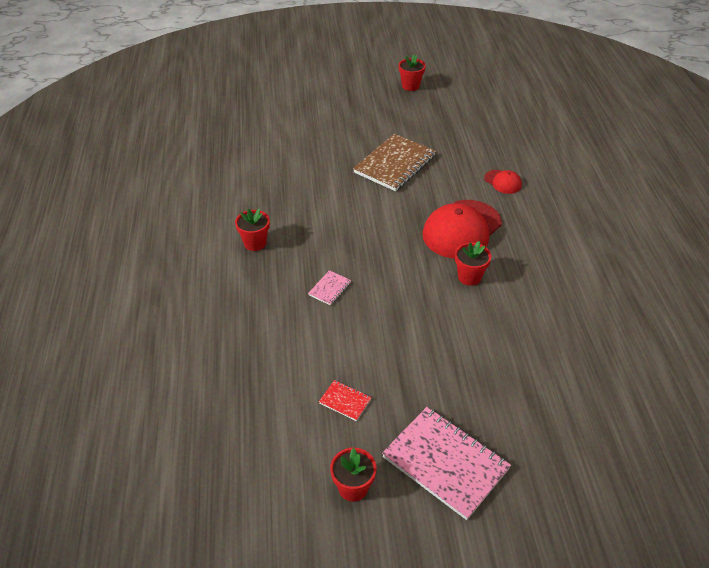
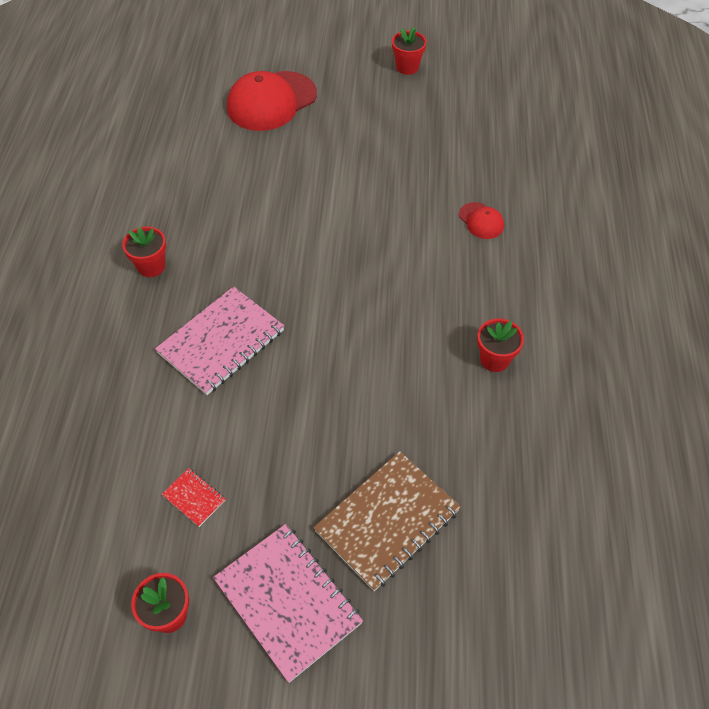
camera: 10 degrees right, 10 degrees up
pink notebook [308,270,351,306] -> pink notebook [155,286,284,395], size x2.25
brown notebook [353,134,436,191] -> brown notebook moved to [314,451,461,591]
red cap [423,200,502,259] -> red cap moved to [227,71,317,131]
red flower pot [455,241,491,286] -> red flower pot moved to [477,318,524,372]

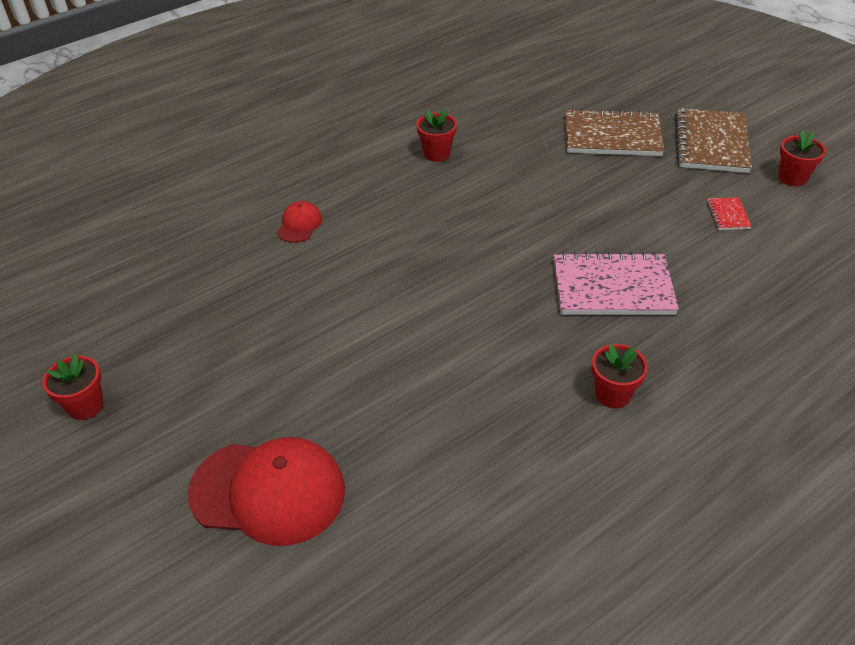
camera: 130 degrees left, 10 degrees down
pink notebook [213,524,363,683] -> brown notebook [675,108,752,173]

